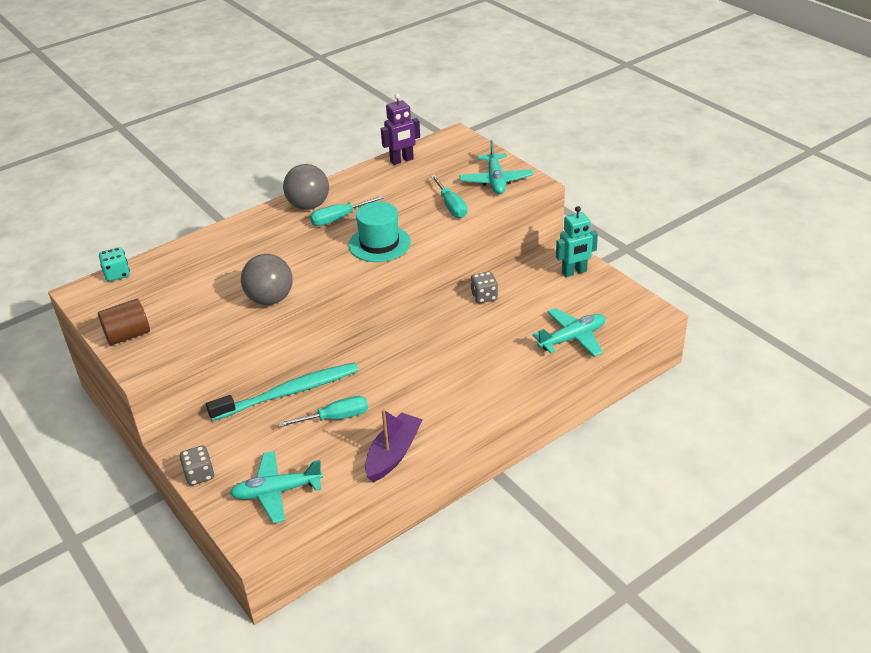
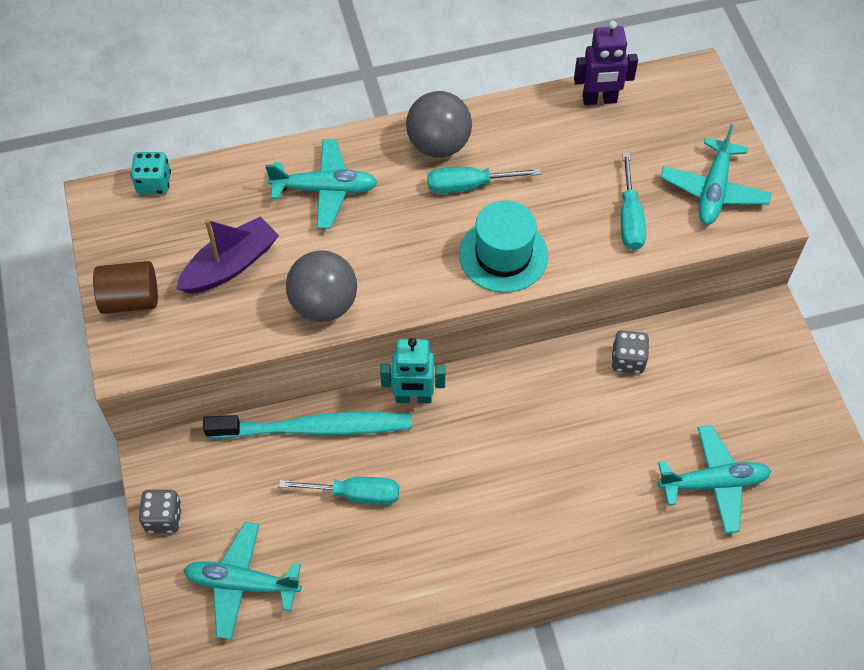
camera: 20 degrees right, 20 degrees up
purple boat [365,409,423,482] -> purple boat moved to [176,216,279,294]
turquoise robot [556,206,598,277] -> turquoise robot moved to [380,338,446,404]
none -> turquoise plane [265,139,377,228]

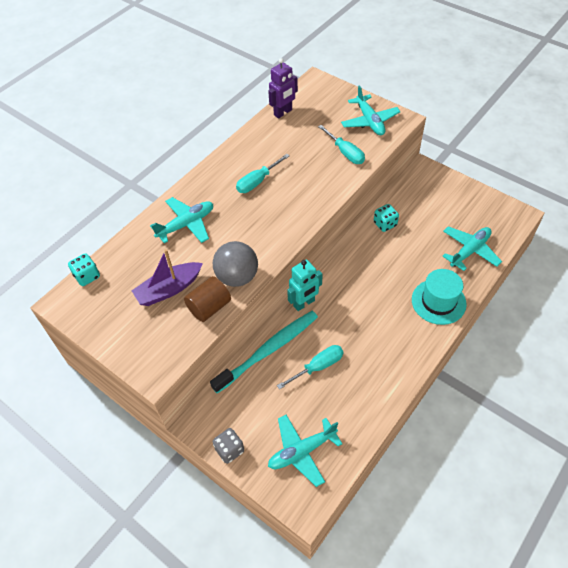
camera: 35 degrees left, 5 degrees down
brown cylinder [93,261,158,314] -> brown cylinder moved to [184,276,231,322]
purple boat [176,216,279,294] -> purple boat turned 135 degrees counterclockwise [132,249,203,306]
grey ball [406,91,472,158] -> none
turquoise hat [459,200,548,293] -> turquoise hat moved to [412,269,467,325]
grey dice [611,331,649,374] -> turquoise dice [374,204,399,232]

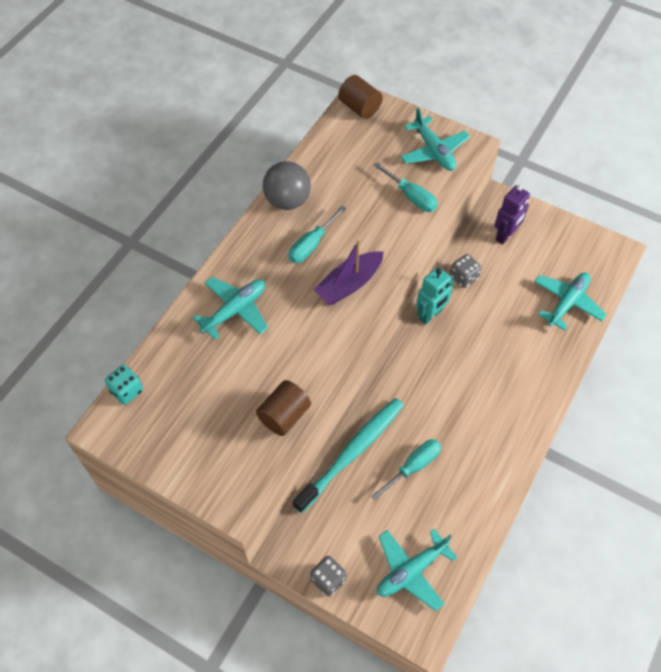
camera: 10 degrees left, 5 degrees up
purple boat [132,249,203,306] -> purple boat moved to [313,240,384,305]
grey ball [213,241,258,287] -> grey ball moved to [263,161,311,210]
purple robot [268,58,298,119] -> purple robot moved to [494,185,530,245]
turquoise robot [287,260,323,311] -> turquoise robot moved to [416,267,454,325]
turquoise dice [374,204,399,232] -> grey dice [450,254,482,288]
turquoise hat [412,269,467,325] -> none
none -> brown cylinder [338,75,383,119]

